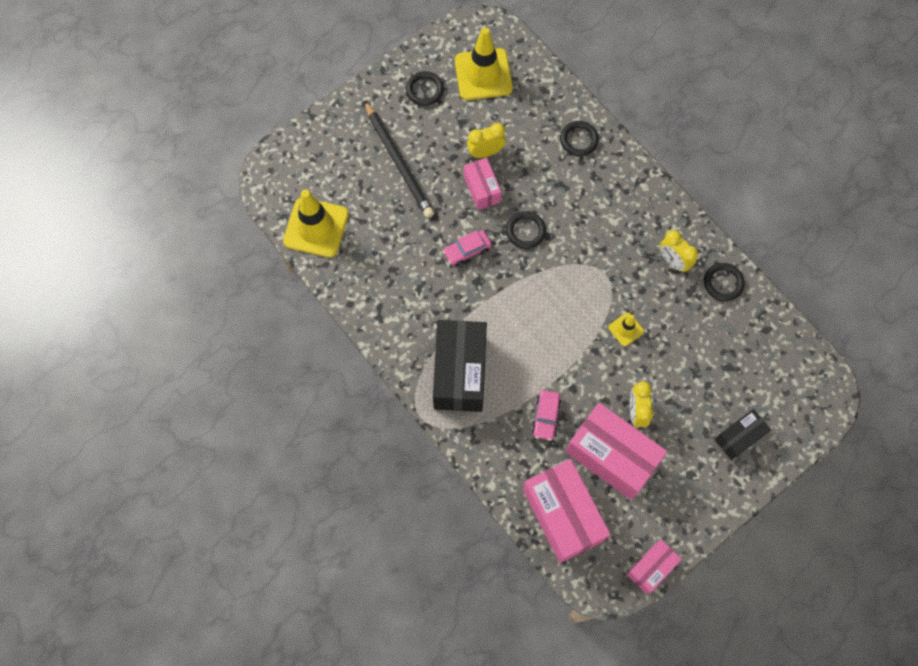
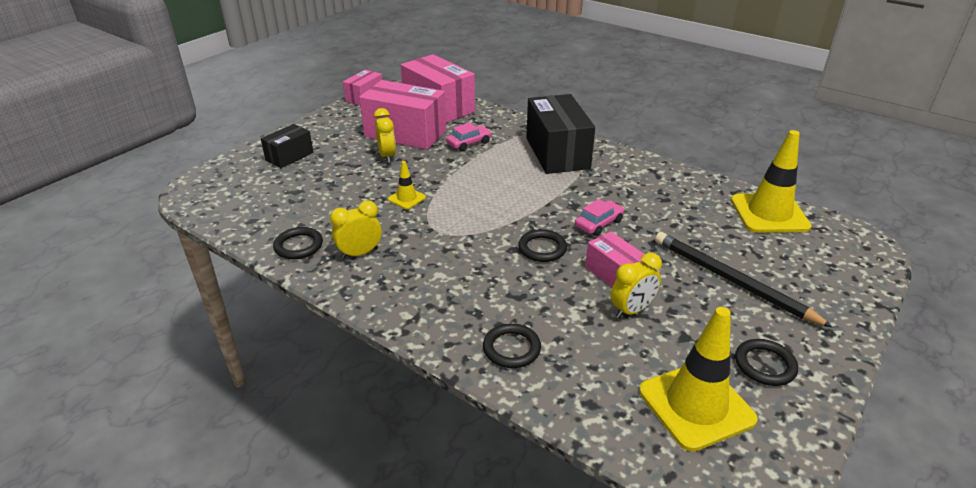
camera: 165 degrees right, 35 degrees down
pink car [532,390,561,441] -> pink car turned 60 degrees clockwise [446,122,492,151]
yellow clock [660,230,698,272] -> yellow clock turned 60 degrees counterclockwise [330,201,382,259]

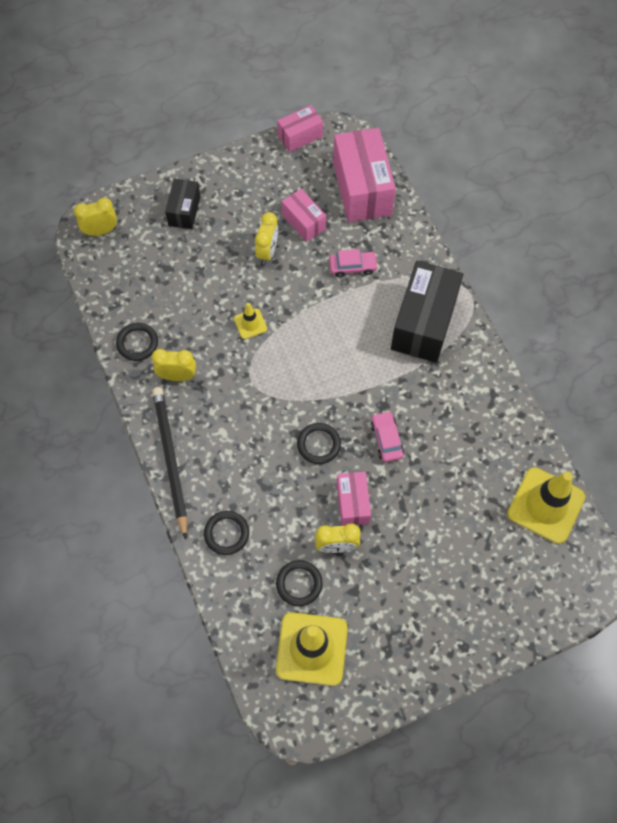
camera: 30 degrees right, 30 degrees up
black box [261,124,314,168] -> black box turned 60 degrees counterclockwise [165,179,201,229]
pink box [359,80,446,150] -> pink box [282,189,326,242], size x0.54
pink car [575,199,624,236] -> pink car turned 90 degrees counterclockwise [370,411,404,462]
black pencil [655,232,833,328] -> black pencil moved to [152,387,187,539]
black ring [735,339,798,386] -> black ring moved to [276,560,323,606]
none -> yellow clock [74,198,117,236]

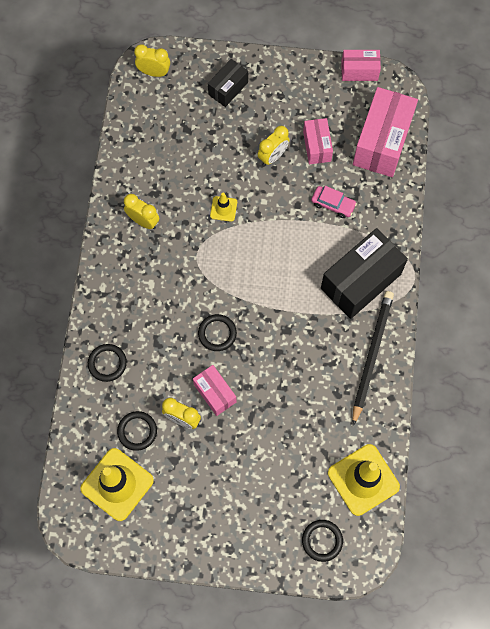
camera: 30 degrees right, 5 degrees up
black ring [116,323,158,361] -> black ring moved to [302,520,343,562]
black pencil [152,387,187,539] -> black pencil moved to [352,291,394,426]
pink box [337,472,371,526] -> pink box turned 60 degrees counterclockwise [193,365,236,416]
pink car [370,411,404,462] -> none

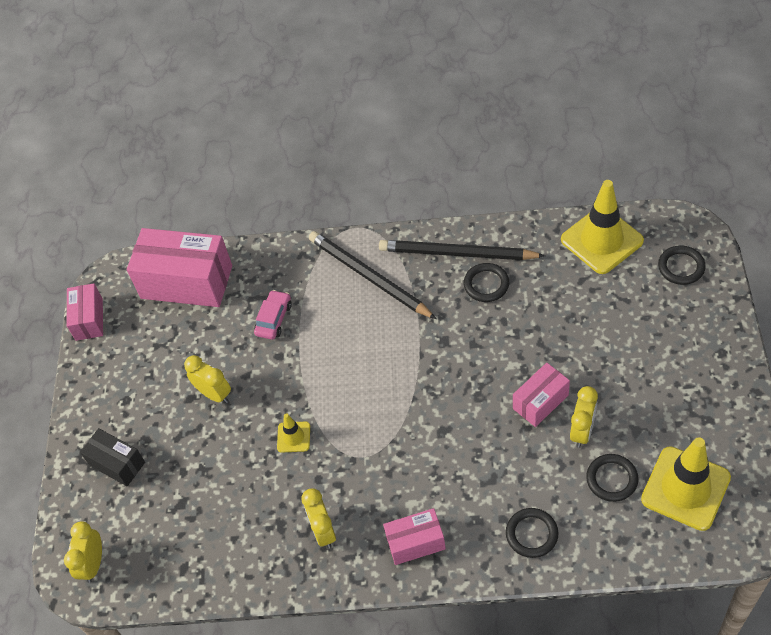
camera: 90 degrees left, 15 degrees down
yellow clock [124,194,159,229] -> yellow clock turned 45 degrees counterclockwise [302,488,336,548]
black ring [198,314,237,351] -> black ring moved to [464,263,509,302]
pink box [303,118,333,164] -> pink box moved to [383,508,446,565]
black box [321,228,408,319] -> black pencil [309,231,436,319]

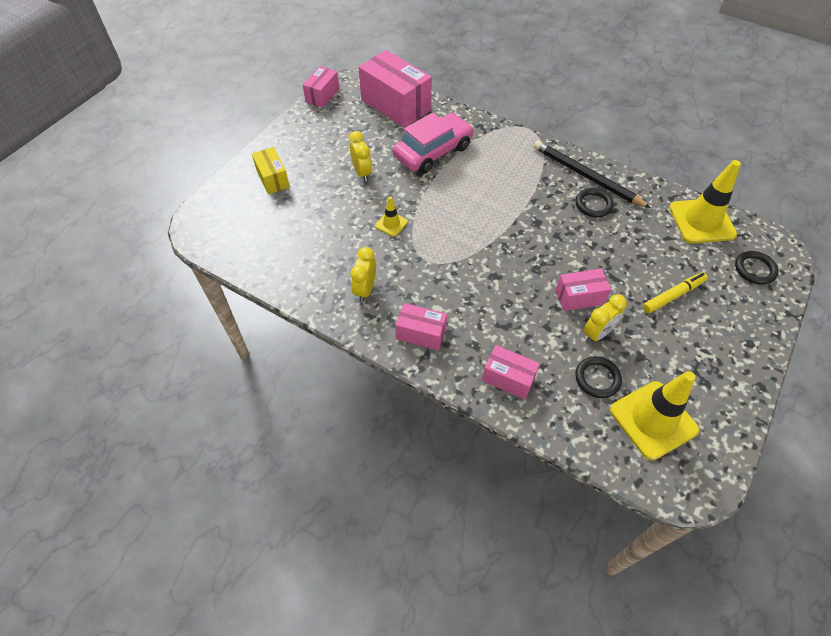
camera: 25 degrees right, 0 degrees up
yellow clock [64,521,102,583] -> none
black box [80,428,145,486] -> yellow box [252,147,290,194]
pink car [254,290,292,340] -> pink car [393,113,474,174], size x2.00
black pencil [309,231,436,319] -> none
black ring [506,508,558,558] -> pink box [482,345,540,399]
none -> yellow marker [643,272,708,313]

